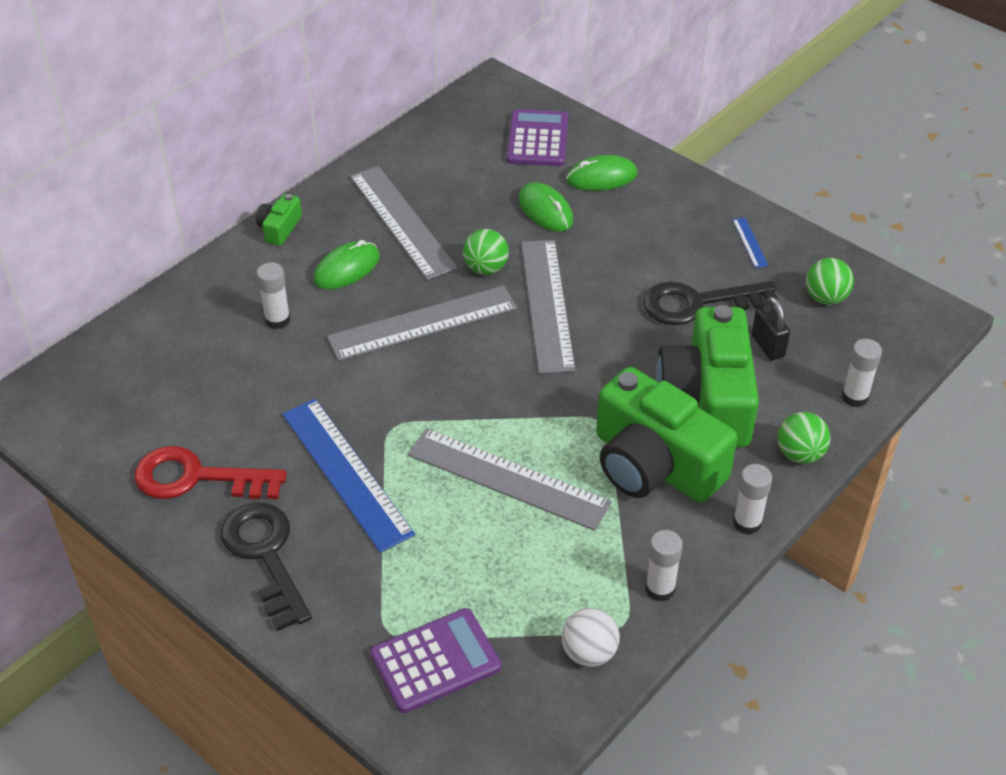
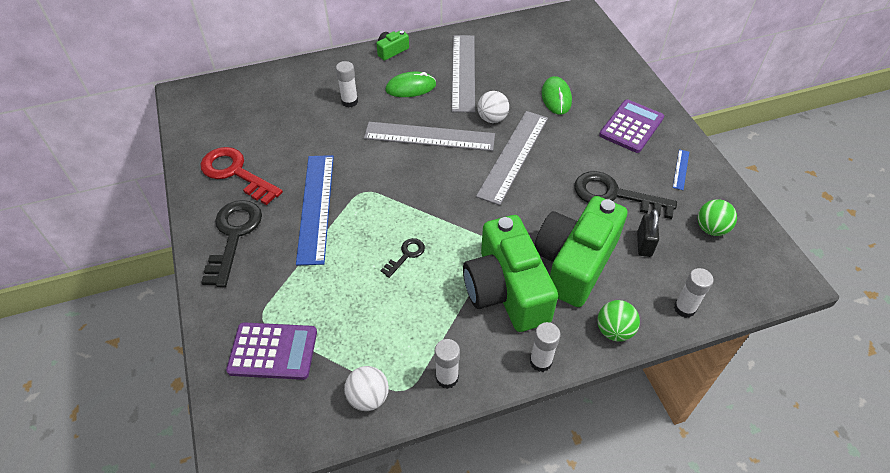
camera: 30 degrees right, 5 degrees up
grey ruler [408,428,612,531] -> black key [380,238,425,278]
green ball [463,229,509,275] -> white ball [477,91,509,123]
purple calculator [507,109,568,166] -> purple calculator moved to [599,99,664,153]
green mouse [566,155,638,191] -> none

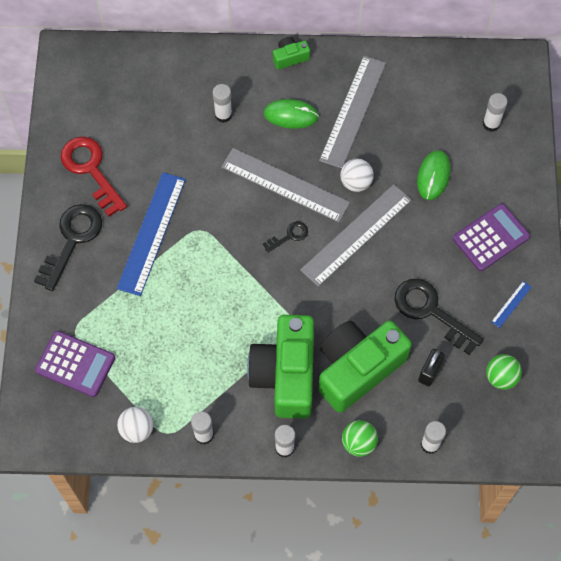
camera: 20 degrees right, 15 degrees up
black key [380,238,425,278] -> black key moved to [262,221,308,253]
none -> white glue stick [483,93,508,132]

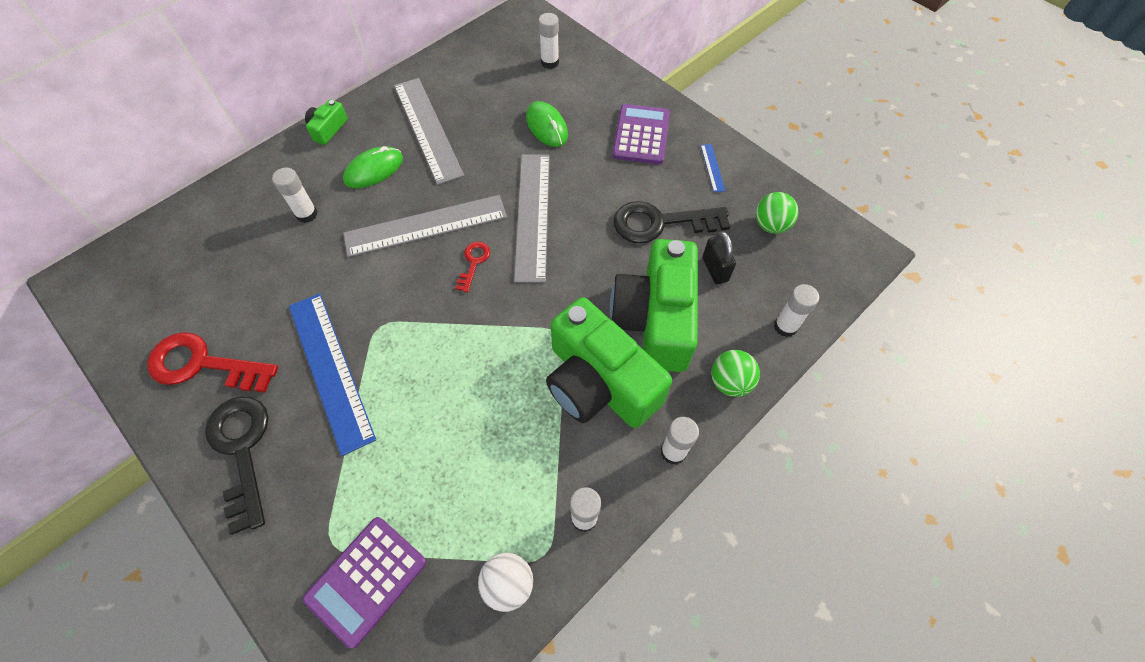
camera: 45 degrees left, 5 degrees down
purple calculator [35,331,115,397] -> purple calculator turned 150 degrees clockwise [303,517,427,648]
black key [262,221,308,253] -> red key [455,242,490,293]
white ball [340,159,374,192] -> none

